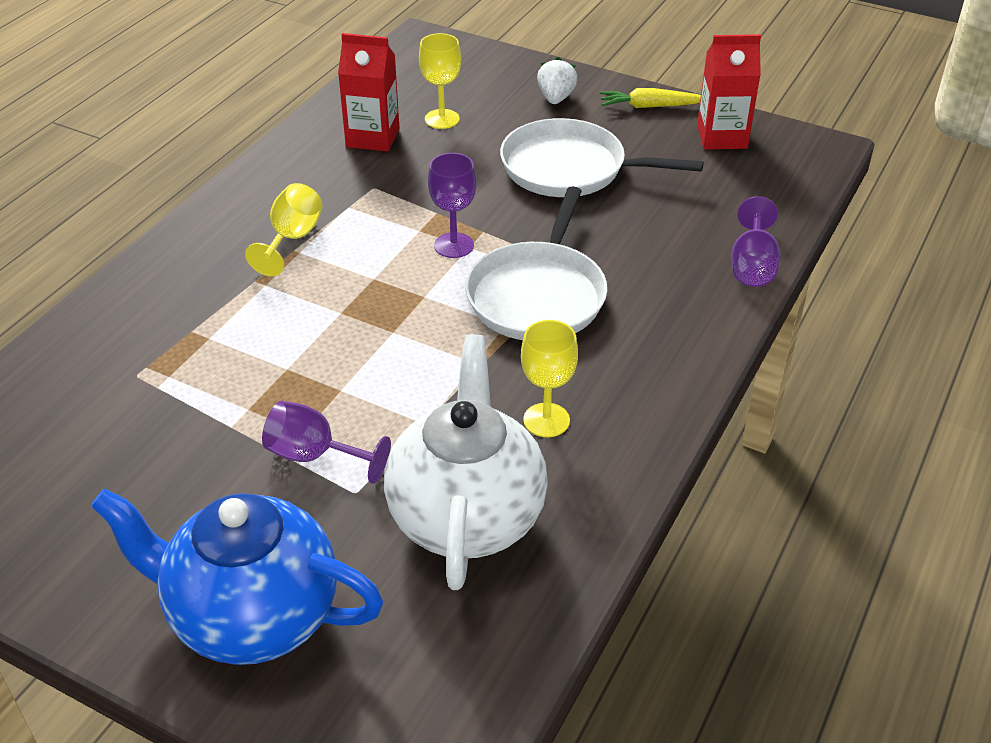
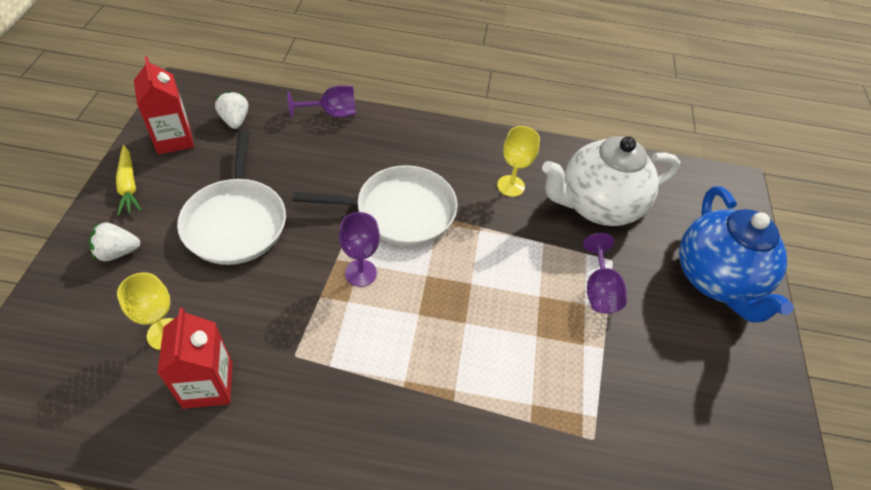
camera: 115 degrees left, 10 degrees up
yellow goblet [245,183,323,276] -> none
none -> white strawberry [215,91,248,129]

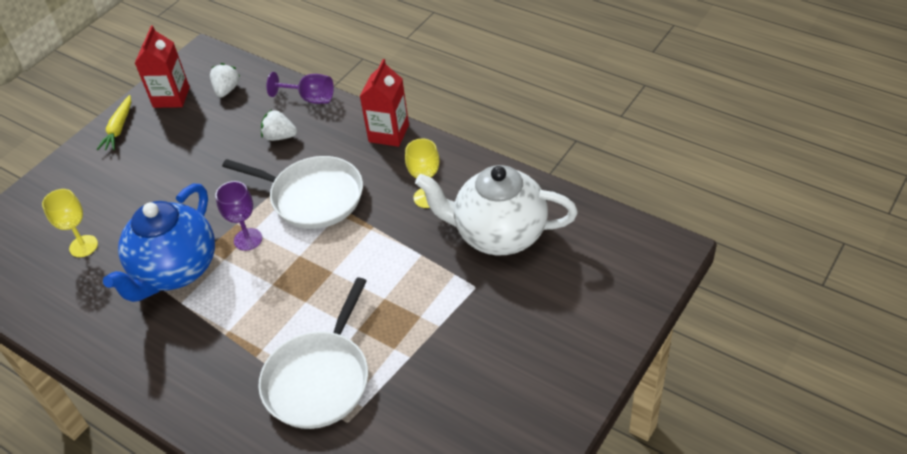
camera: 35 degrees right, 5 degrees down
white strawberry [89,222,141,261] -> white strawberry moved to [261,110,297,141]
red carton [157,308,233,409] -> red carton moved to [360,59,409,147]
white pan [177,129,286,265] -> white pan moved to [258,277,368,429]
purple goblet [583,233,627,313] -> none
blue teapot [679,186,794,323] -> blue teapot moved to [103,184,215,302]

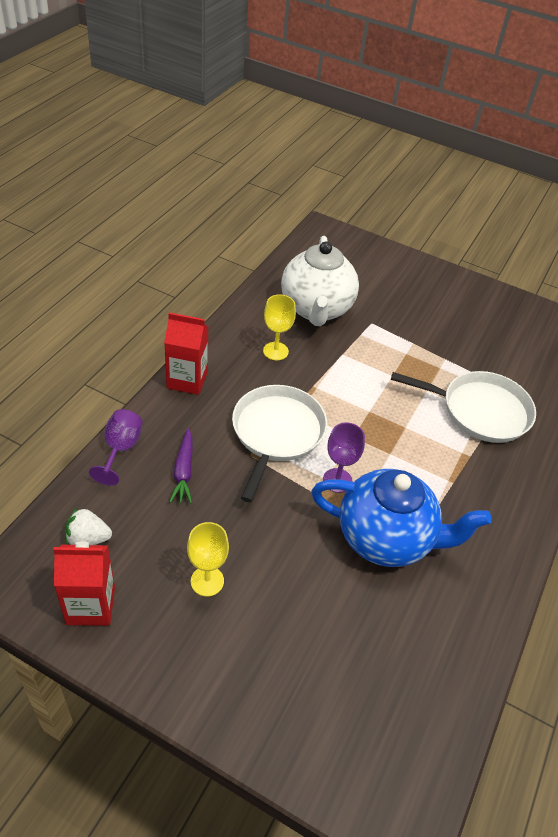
camera: 105 degrees left, 0 degrees up
yellow goblet [42,189,98,257] -> yellow goblet moved to [187,522,229,597]
yellow carrot [96,95,131,150] -> none
white strawberry [261,110,297,141] -> purple carrot [169,428,193,504]

